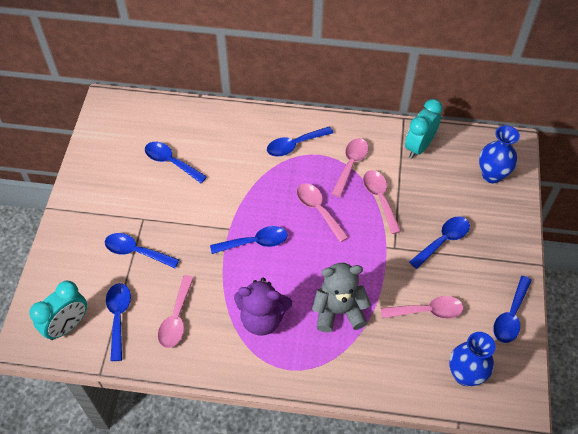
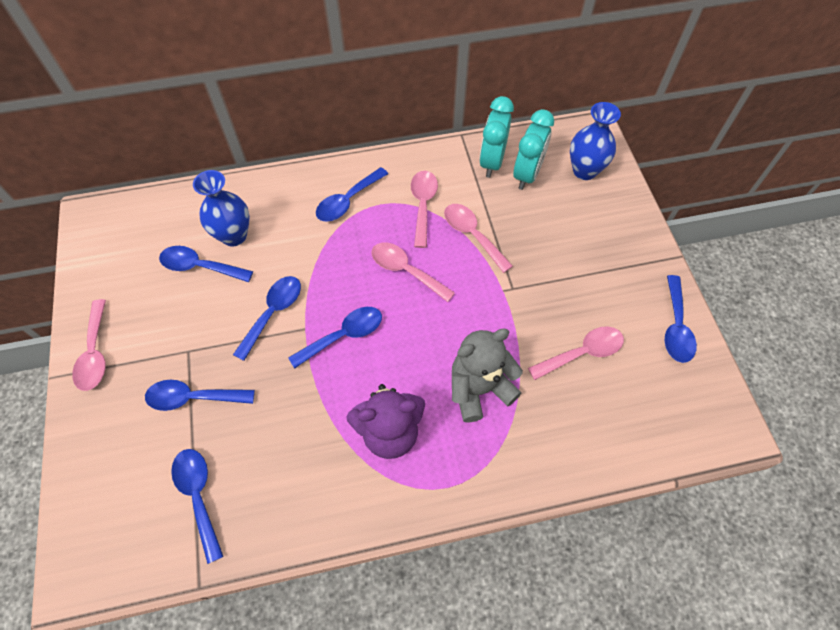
camera: 20 degrees left, 5 degrees up
turquoise clock [29,281,87,340] -> turquoise clock moved to [513,109,554,190]
pink spoon [158,275,194,348] -> pink spoon moved to [72,299,106,391]
blue spoon [409,216,470,269] -> blue spoon moved to [233,276,301,361]
blue vase [449,332,496,386] -> blue vase moved to [193,170,250,246]

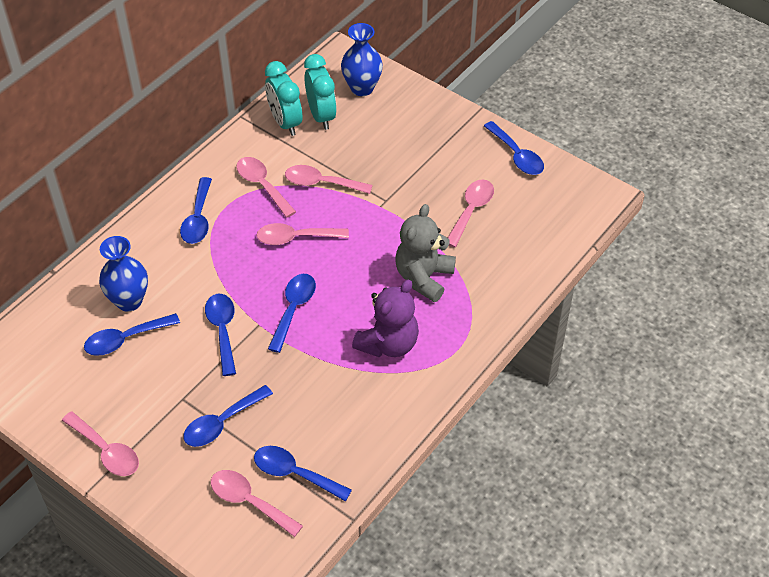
camera: 40 degrees left, 10 degrees down
none -> pink spoon [211,470,303,537]

